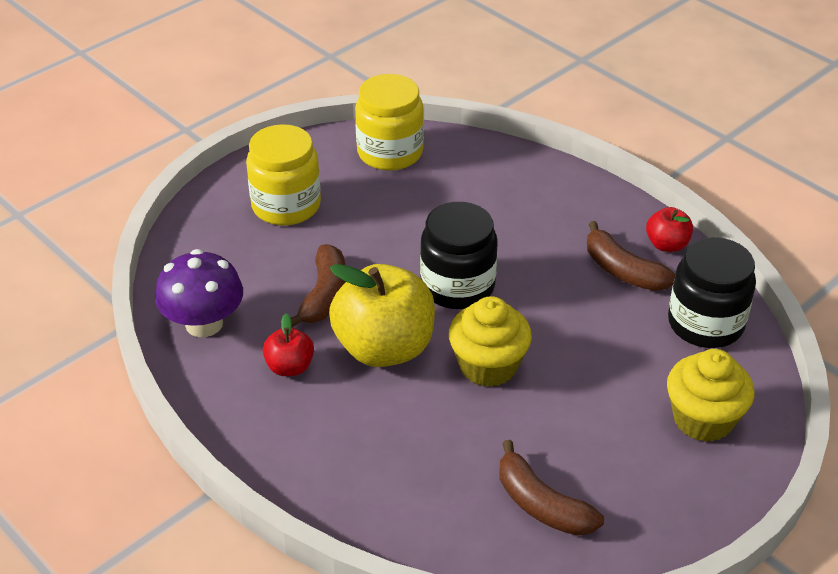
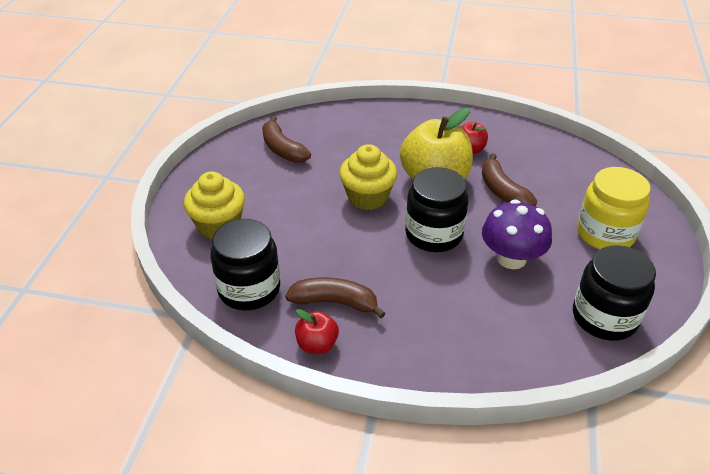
camera: 145 degrees right, 0 degrees up
purple mushroom [155,249,243,337] -> purple mushroom moved to [482,199,552,269]
yellow jar [355,74,424,171] -> black jar [573,245,656,341]
brown banana [500,440,604,536] -> brown banana turned 135 degrees counterclockwise [262,116,311,163]

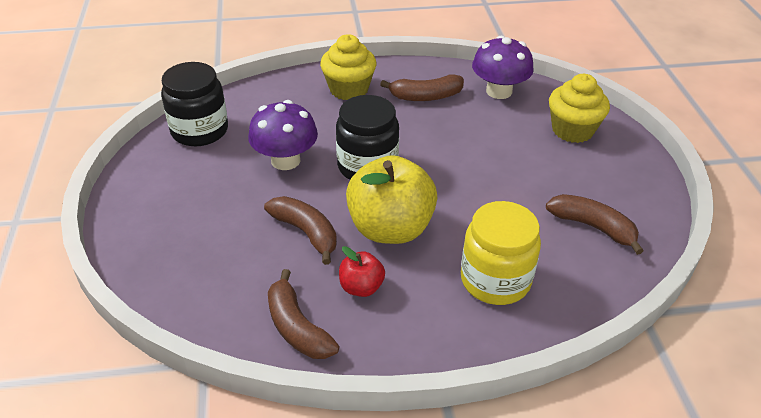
camera: 160 degrees right, 0 degrees up
black jar [210,219,280,311] -> purple mushroom [472,36,534,99]
red apple [295,309,339,354] -> none
yellow cupcake [339,144,397,210] -> yellow cupcake moved to [320,34,376,100]
yellow jar [577,167,650,250] -> yellow jar moved to [461,201,541,305]
none -> brown banana [268,269,339,359]

